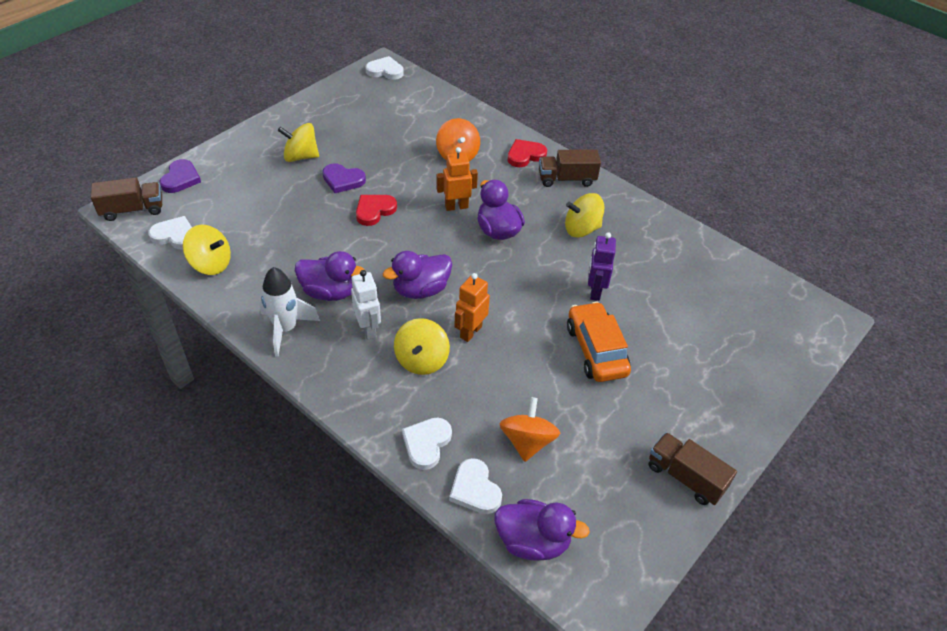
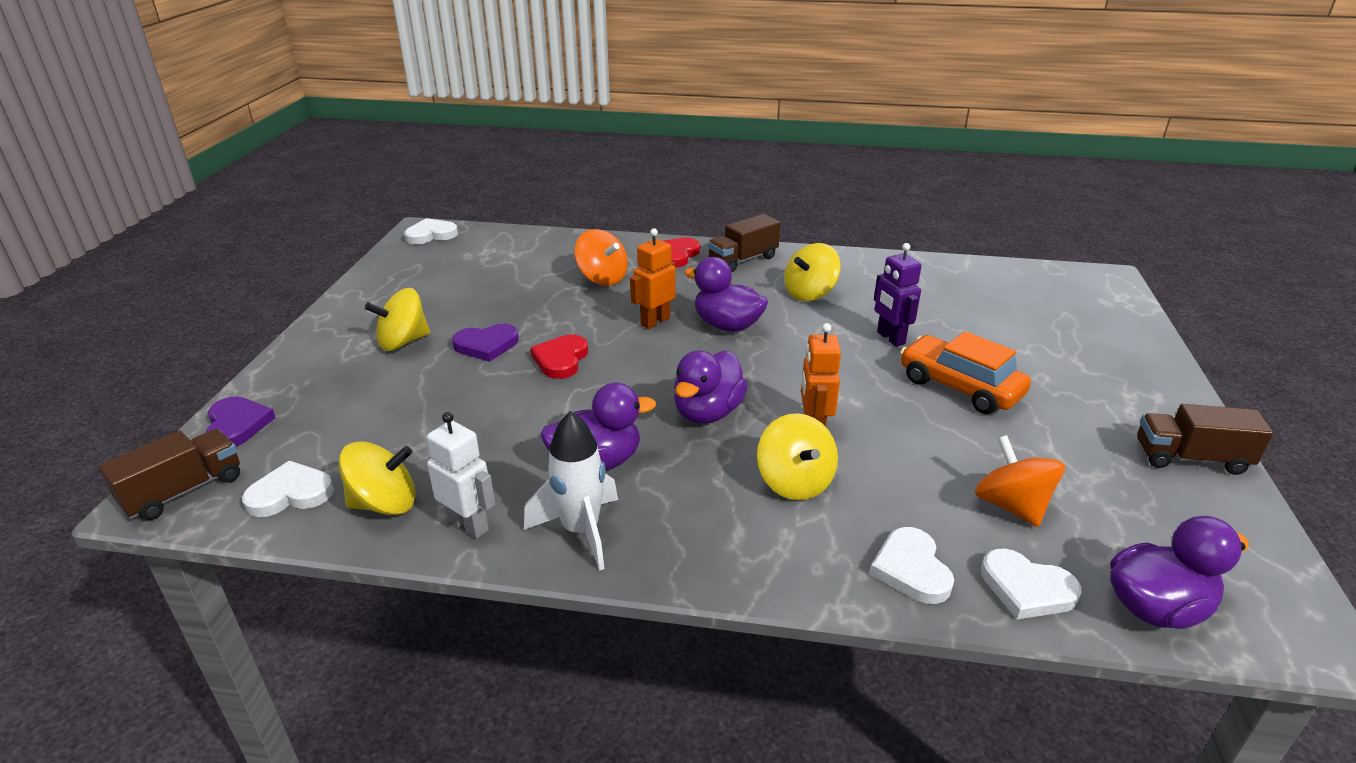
camera: 30 degrees left, 15 degrees down
white robot [351,270,381,340] -> white robot moved to [427,412,495,539]

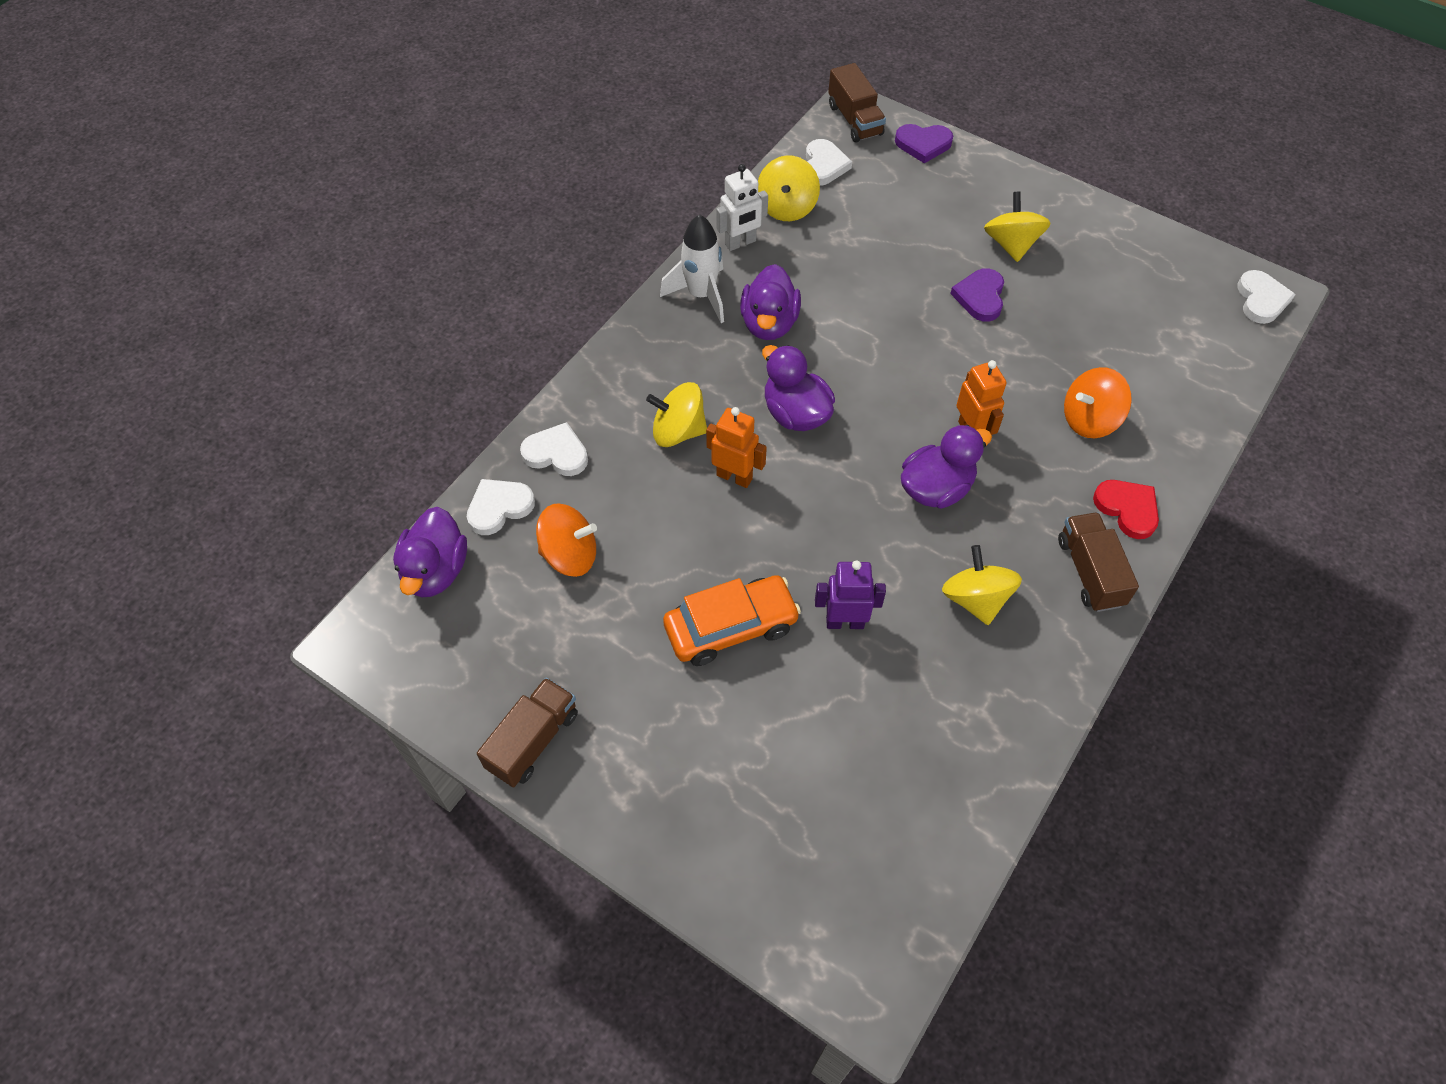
camera: 115 degrees right, 25 degrees up
red heart [531,335,588,379] -> none

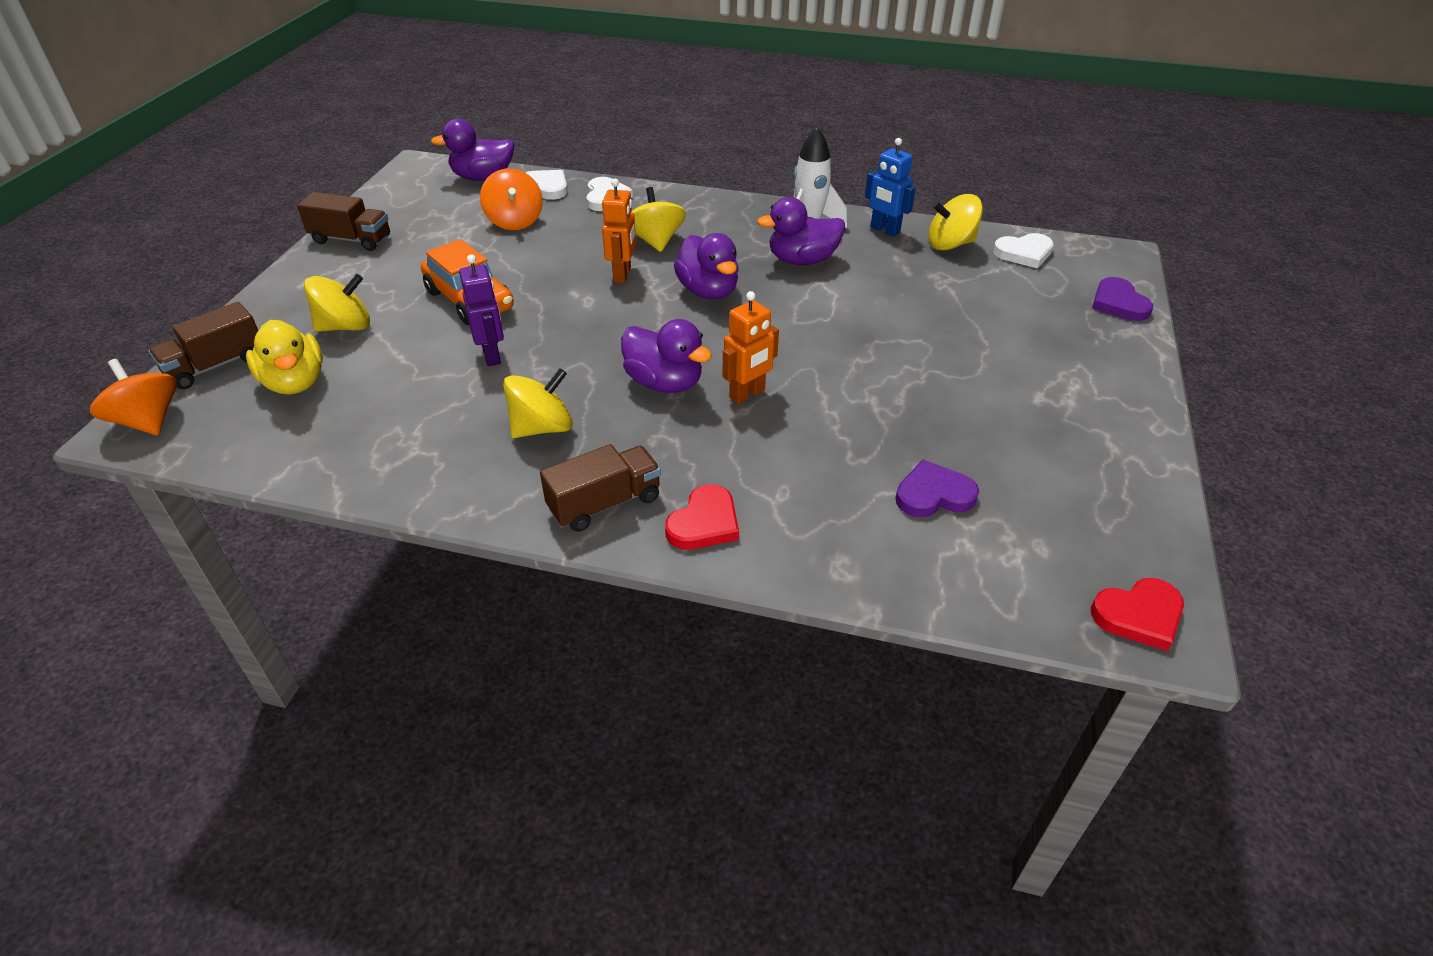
camera: 70 degrees right, 15 degrees down
white robot [716,164,768,251] -> blue robot [865,138,916,237]
purple duck [762,345,835,431] -> purple duck turned 120 degrees clockwise [674,233,739,299]
brown truck [828,63,886,143] -> brown truck moved to [149,302,258,389]
purple heart [950,268,1004,322] -> purple heart moved to [896,460,979,517]
yellow spinning top [984,192,1051,262] -> yellow spinning top moved to [304,274,370,332]
orange spinning top [1064,367,1132,438] -> orange spinning top moved to [90,359,177,435]
white heart [1237,270,1296,324] -> red heart [1091,578,1184,651]
none -> yellow duck [246,320,323,394]

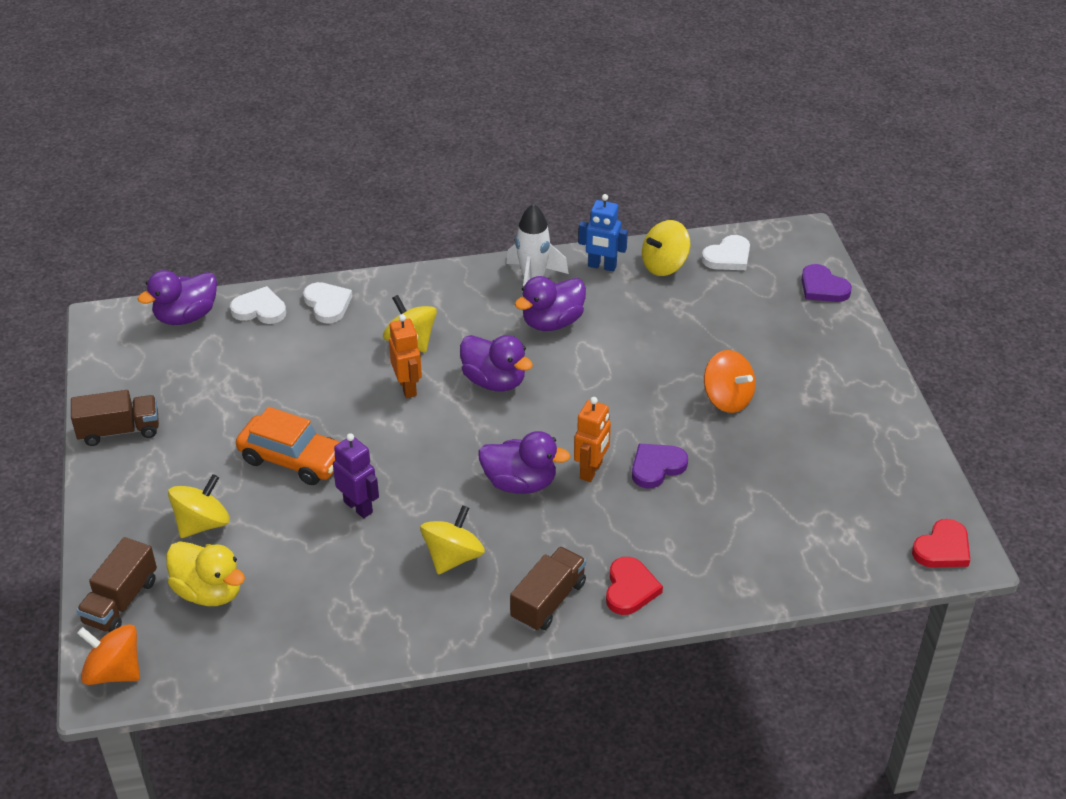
camera: 25 degrees left, 0 degrees up
orange spinning top [480,168,543,230] -> orange spinning top moved to [704,350,755,413]
purple heart [896,460,979,517] -> purple heart moved to [632,443,688,488]

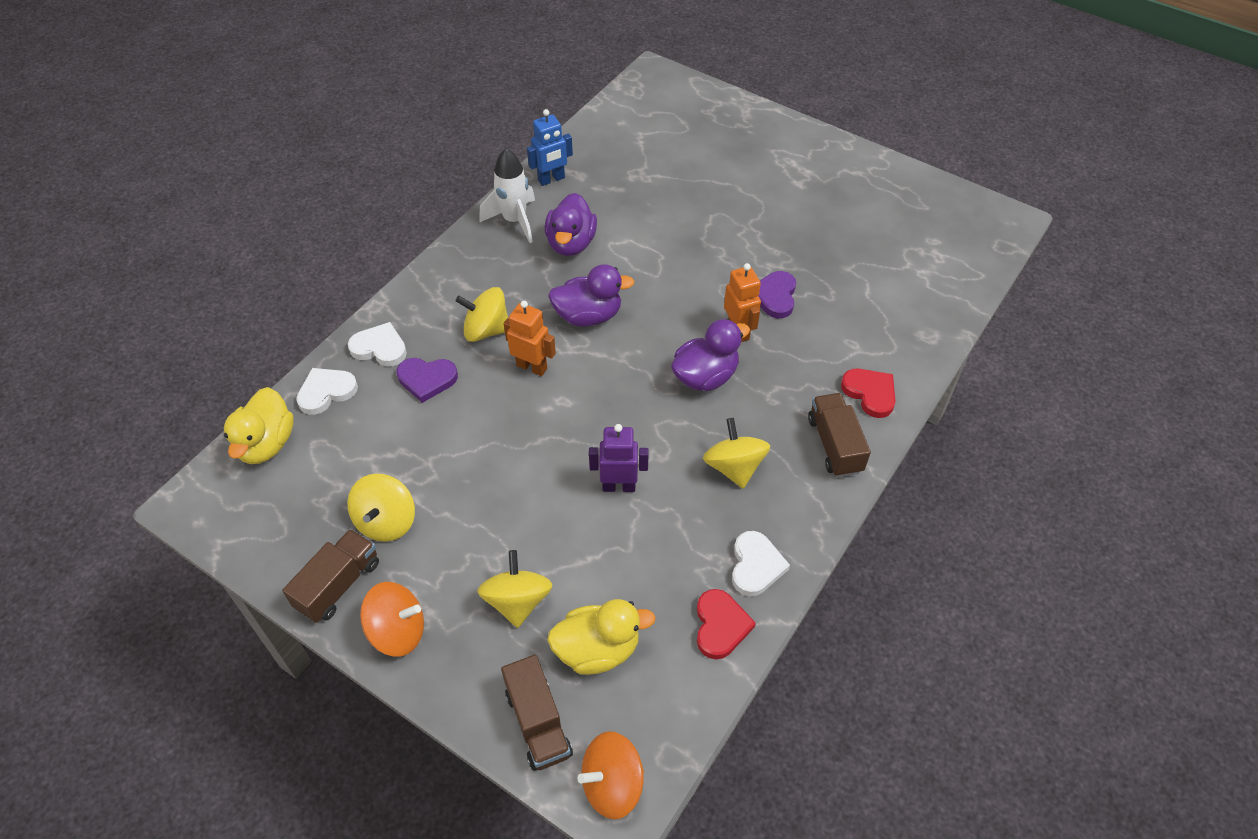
camera: 45 degrees left, 10 degrees up
purple duck [137,270,217,325] -> yellow duck [224,387,294,464]
orange car [236,407,340,485] -> none
yellow spinning top [642,220,690,276] -> yellow spinning top moved to [347,474,415,542]
white heart [702,235,750,270] -> white heart moved to [732,531,790,596]
orange spinning top [704,350,755,413] -> orange spinning top moved to [360,582,424,657]
purple heart [801,264,852,302] -> purple heart moved to [397,358,458,403]
red heart [912,519,970,568] -> red heart moved to [697,589,756,659]

